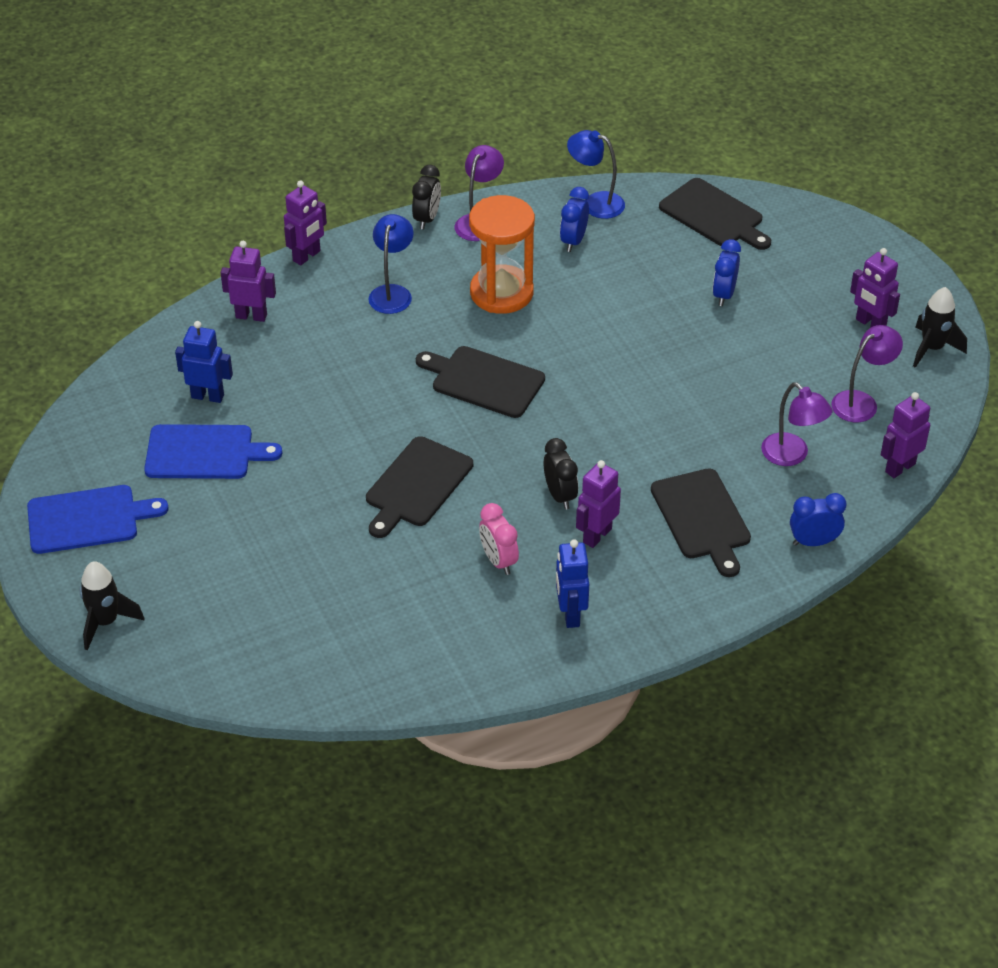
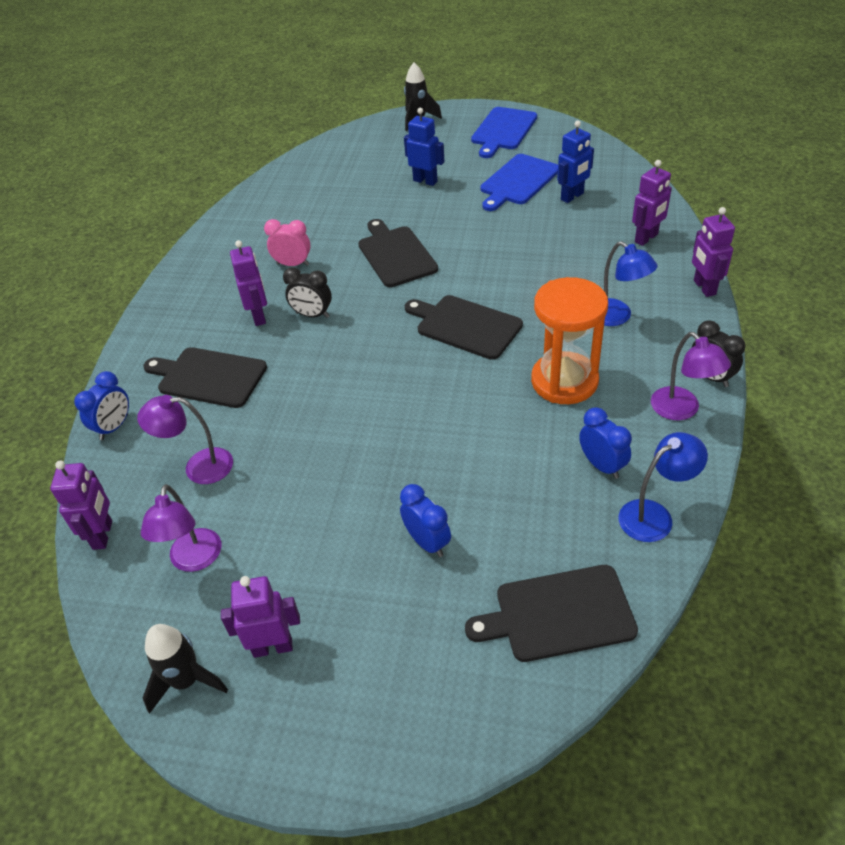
camera: 130 degrees right, 0 degrees up
black cutting board [416,346,545,418] -> black cutting board turned 120 degrees counterclockwise [405,295,523,360]
blue robot [556,539,589,628] -> blue robot moved to [404,108,445,186]

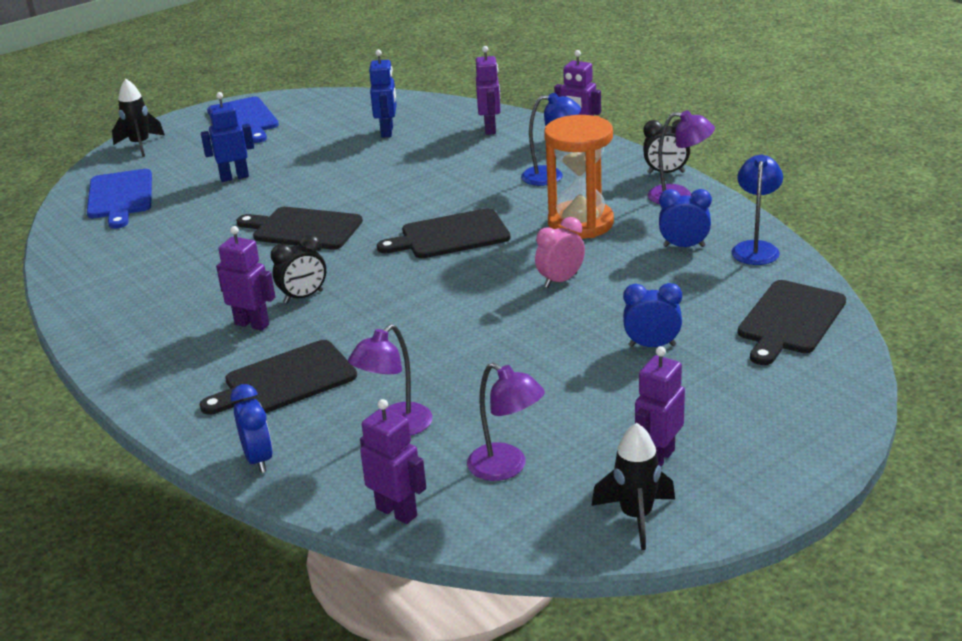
camera: 50 degrees left, 15 degrees down
pink clock [264,219,311,266] -> pink clock moved to [535,217,585,288]
blue cutting board [481,154,558,211] -> blue cutting board moved to [87,169,152,229]

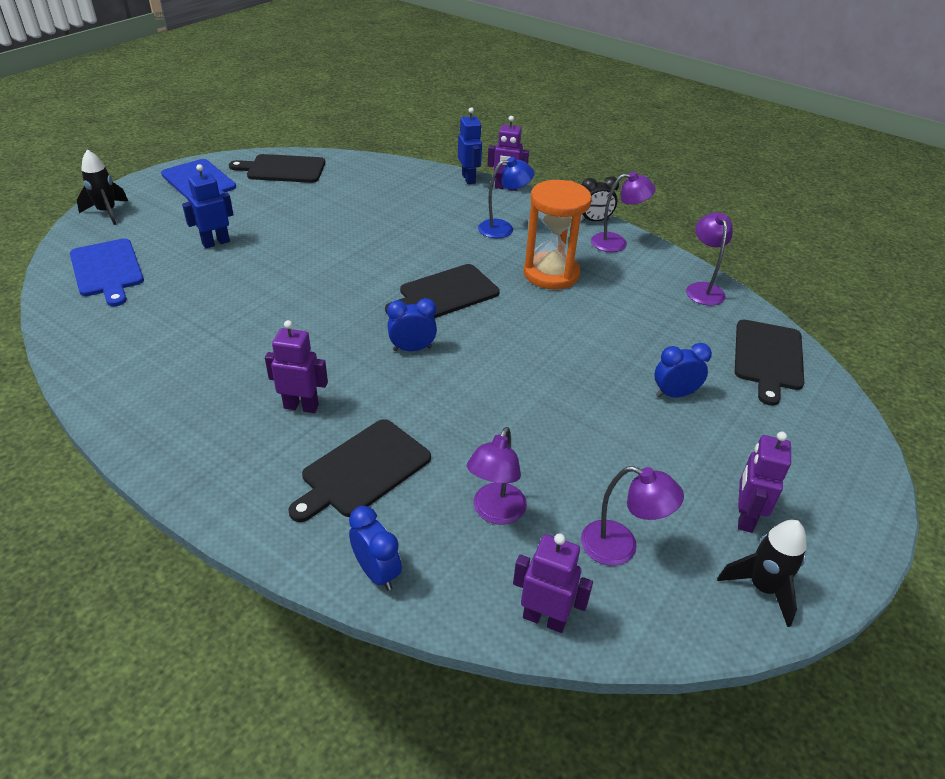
camera: 20 degrees left, 10 degrees up
black cutting board [236,207,363,250] -> black cutting board moved to [229,154,325,183]
black clock [271,234,326,304] -> none
blue robot [369,50,397,138] -> blue robot moved to [458,107,482,184]
purple robot [476,46,501,135] -> none
pink clock [535,217,585,288] -> none
blue clock [659,189,712,247] -> blue clock moved to [387,298,437,351]
blue lamp [732,155,783,265] -> purple lamp [686,212,733,306]

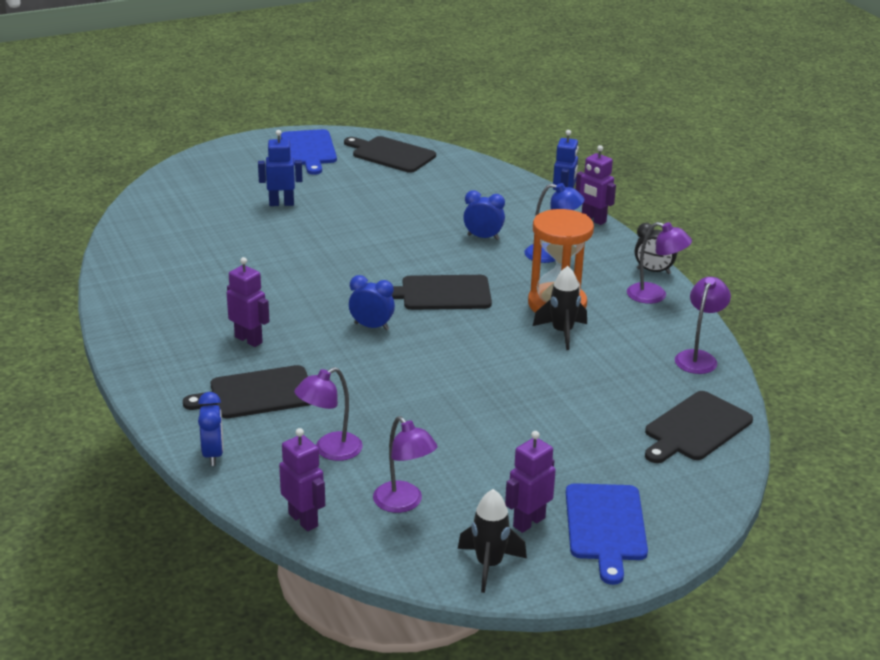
camera: 30 degrees right, 10 degrees down
blue cutting board [70,238,144,306] -> blue cutting board moved to [566,483,648,585]
black rocket [77,150,128,225] -> black rocket moved to [533,266,587,350]
blue clock [654,343,712,398] -> blue clock moved to [463,190,505,240]

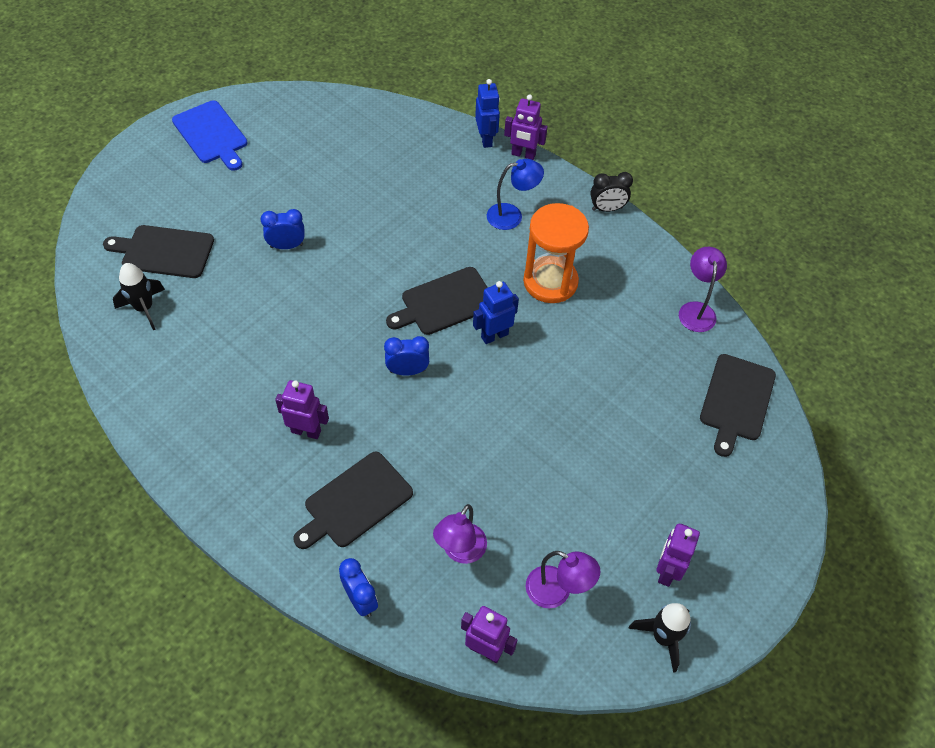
camera: 25 degrees left, 25 degrees up
blue robot [258,130,302,206] -> blue robot moved to [473,281,519,344]
black cutting board [344,136,436,173] -> black cutting board moved to [103,225,214,278]
blue clock [463,190,505,240] -> blue clock moved to [261,209,305,249]
black rocket [533,266,587,350] -> black rocket moved to [113,263,165,330]
blue cutting board [566,483,648,585] -> none
purple lamp [627,222,692,304] -> none

